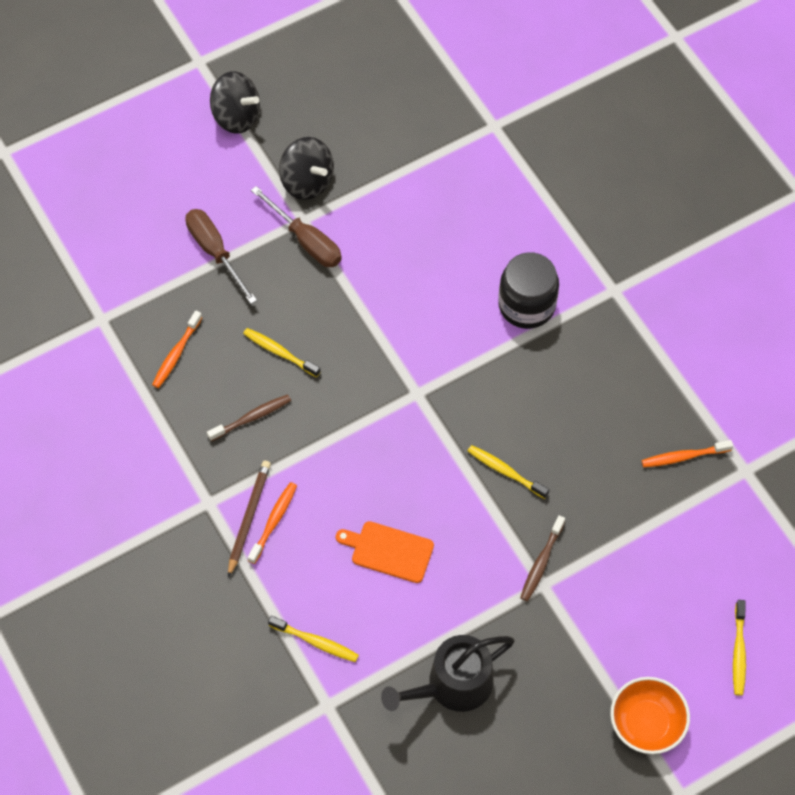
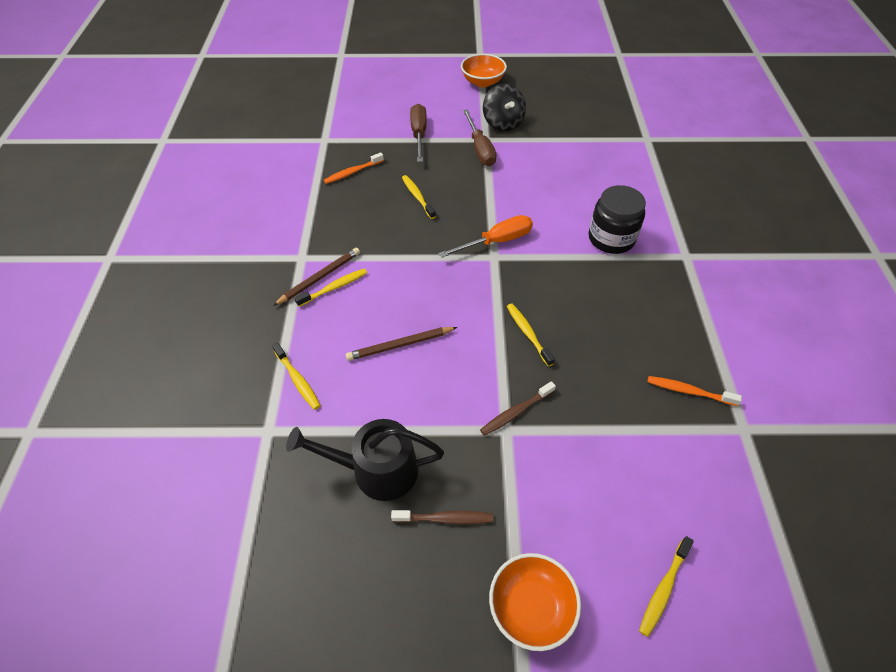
camera: 30 degrees right, 10 degrees down
brown toothbrush [207,394,291,441] -> brown toothbrush moved to [391,510,493,524]
black spinning top [210,71,260,134] -> orange bowl [461,54,507,87]
orange toothbrush [248,482,297,564] -> yellow toothbrush [294,269,367,307]
orange cutting board [336,521,434,583] -> brown pencil [346,327,457,361]
none -> orange screwdriver [439,215,533,258]

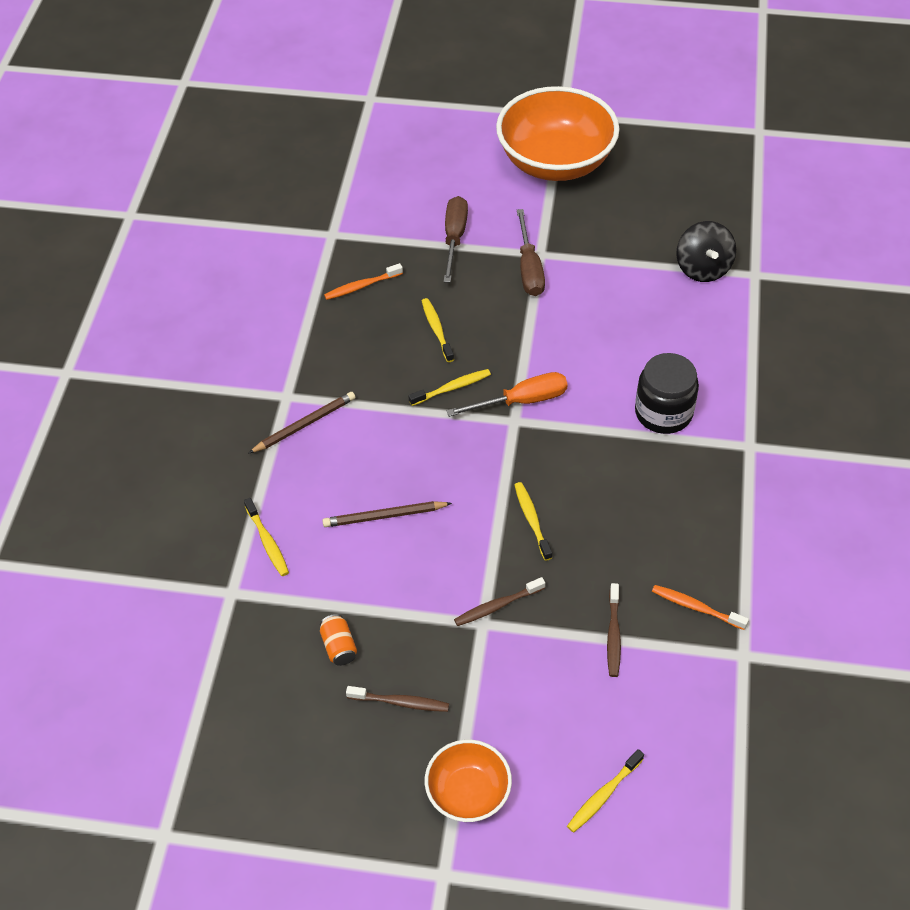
camera: 10 degrees right, 0 degrees up
black watering can [286,419,444,501] -> orange can [320,614,357,666]
yellow toothbrush [294,269,367,307] -> yellow toothbrush moved to [409,369,491,406]
orange bowl [461,54,507,87] -> orange bowl [496,86,620,181], size x1.94
black spinning top [483,83,526,131] -> black spinning top moved to [676,221,736,282]
none -> brown toothbrush [607,583,621,677]

